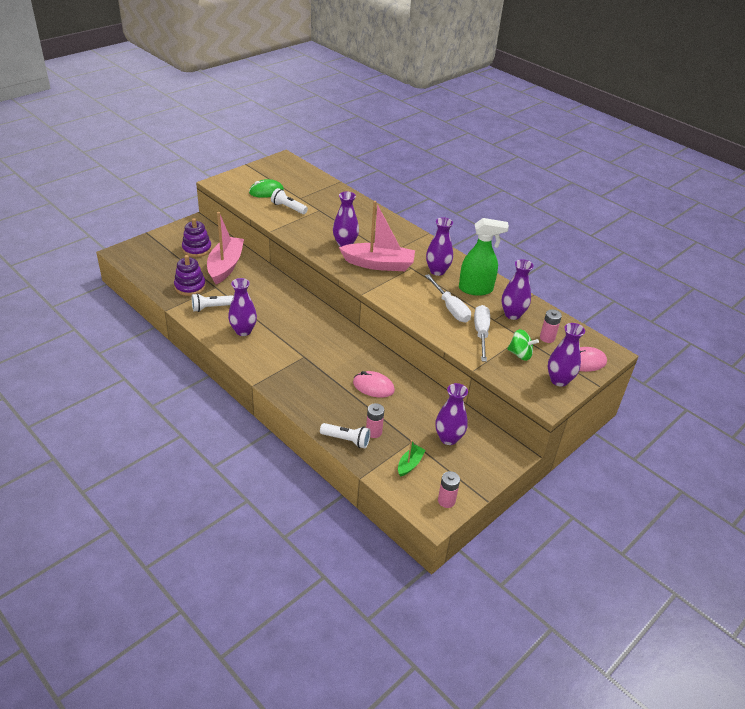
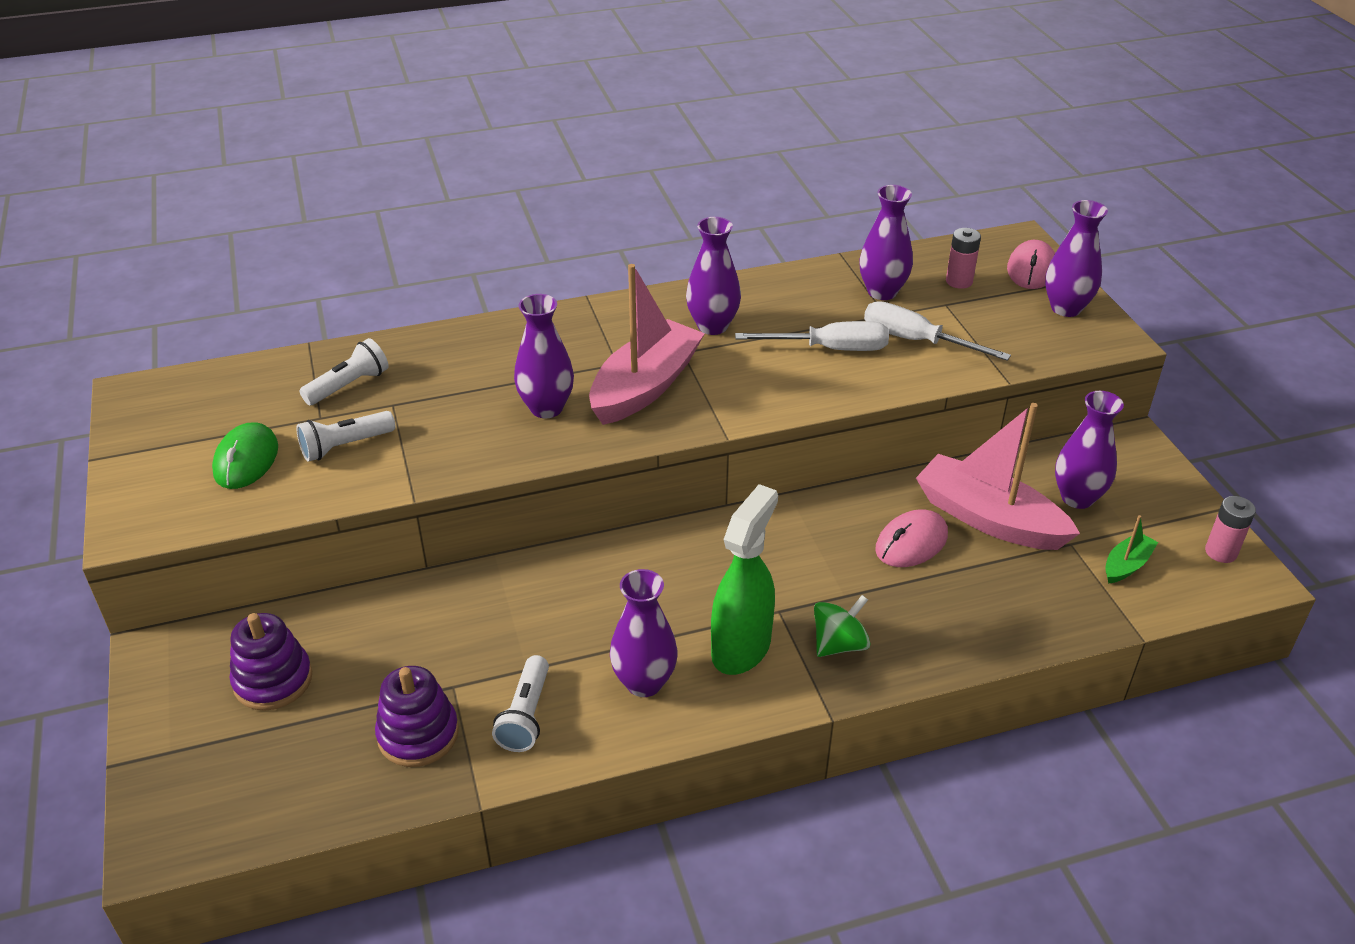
camera: 60 degrees left, 0 degrees up
pink boat [207,212,244,284] -> pink boat moved to [916,403,1080,550]
white flashlight [320,423,371,448] -> white flashlight moved to [299,338,389,405]
pink battery [366,403,384,438] -> none
green boat [398,440,425,477] -> green boat turned 75 degrees clockwise [1105,515,1158,584]
green spray bottle [459,218,509,296] -> green spray bottle moved to [711,484,778,675]
green spinning top [507,329,539,361] -> green spinning top moved to [814,595,871,657]

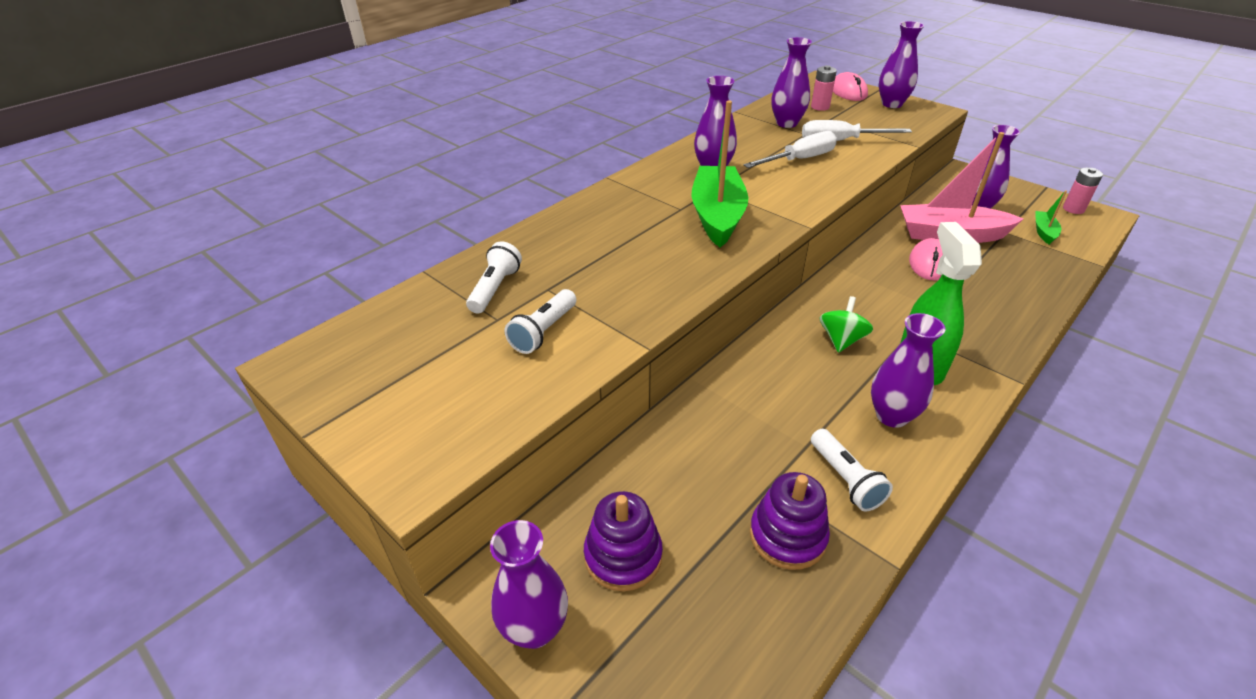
camera: 30 degrees left, 0 degrees up
green mouse [212,422,278,489] -> none
purple vase [514,294,574,418] -> purple vase moved to [490,520,568,649]
pink boat [589,264,705,425] -> green boat [691,100,748,247]
green spinning top [814,595,871,657] -> green spinning top moved to [819,296,873,353]

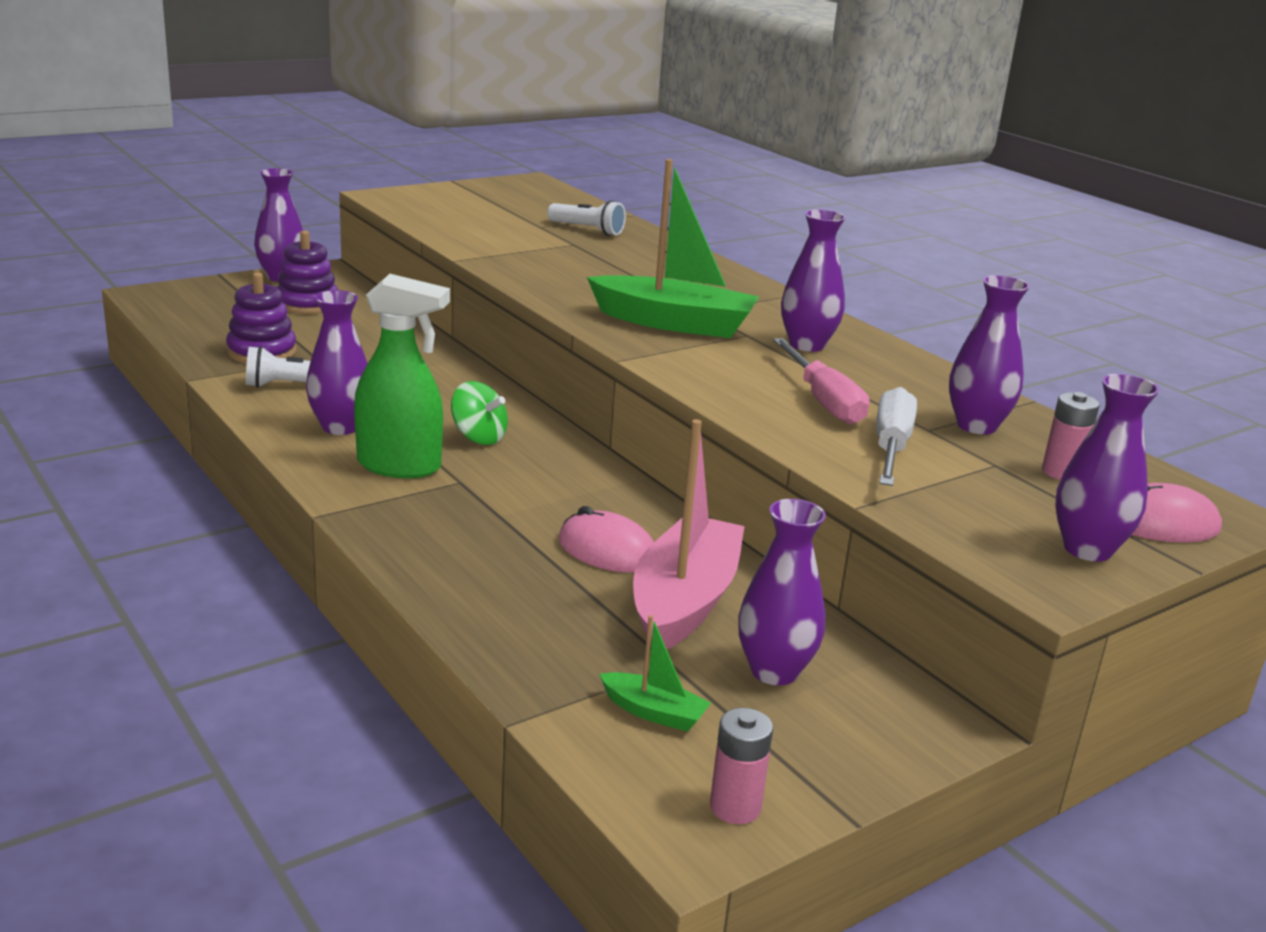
camera: 100 degrees right, 15 degrees down
white flashlight [505,289,577,354] -> none
white screwdriver [744,131,837,168] -> pink screwdriver [773,338,870,424]

